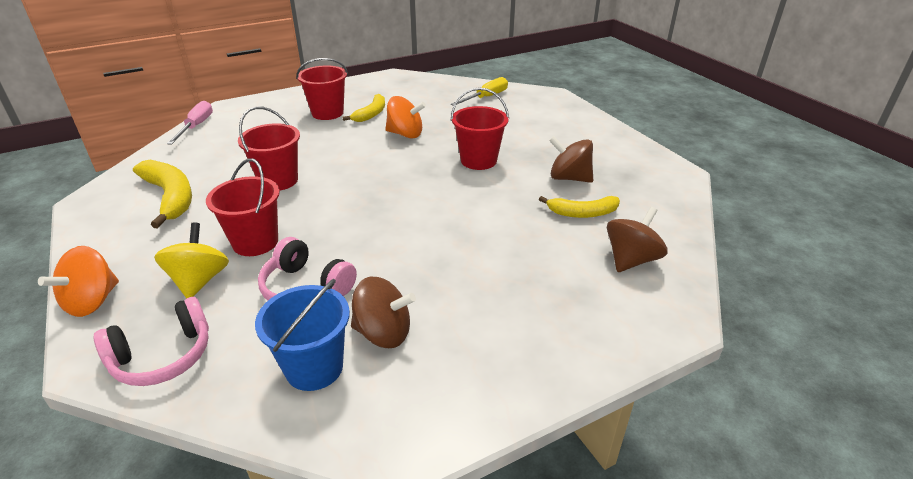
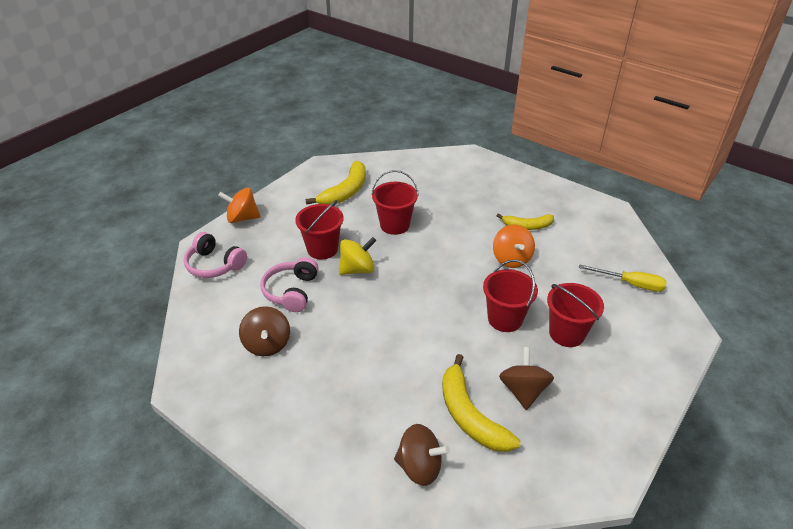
camera: 65 degrees right, 5 degrees up
yellow spinning top [154,223,229,298] -> yellow spinning top moved to [339,237,376,275]
pink screwdriver [167,101,213,144] -> none
blue bucket [255,279,350,391] -> none
red bucket [296,58,348,120] -> red bucket moved to [547,283,604,347]
yellow banana [539,196,620,218] -> yellow banana [442,354,521,452], size x1.56

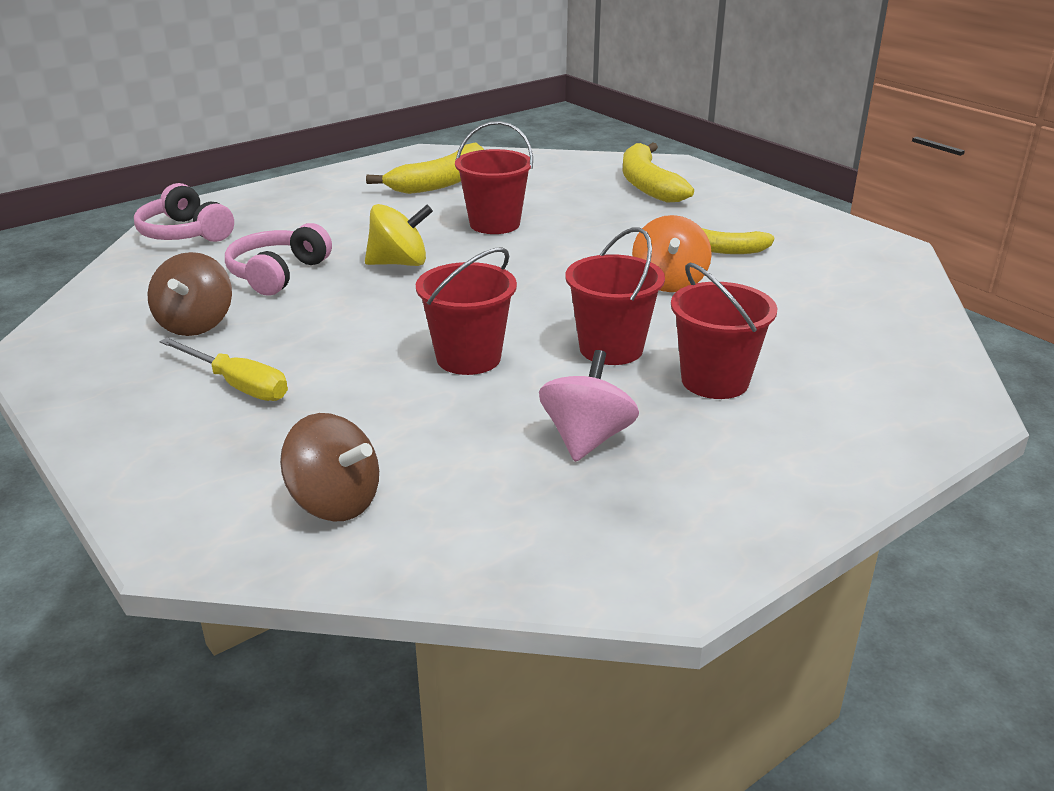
camera: 15 degrees right, 10 degrees down
orange spinning top [218,188,261,223] -> none
red bucket [295,200,344,259] -> red bucket moved to [416,247,517,375]
yellow banana [442,354,521,452] -> yellow banana moved to [623,142,694,203]
brown spinning top [499,347,554,410] -> pink spinning top [539,350,639,462]
yellow screwdriver [579,264,667,292] -> yellow screwdriver moved to [160,337,288,401]

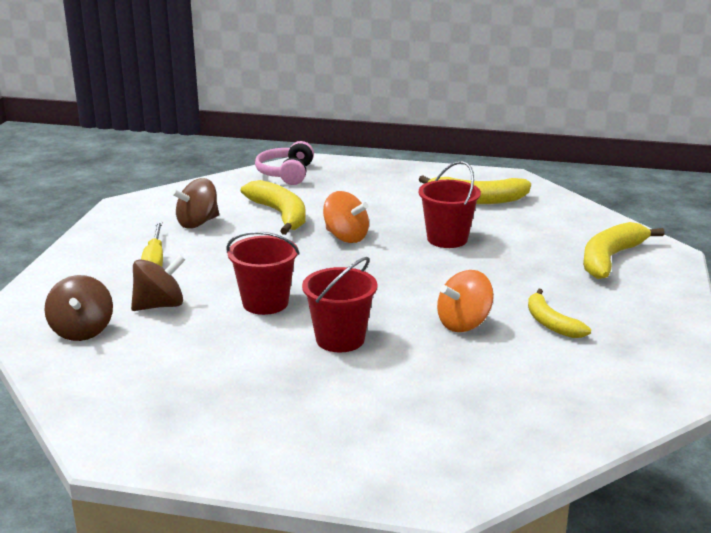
camera: 50 degrees right, 5 degrees down
pink headphones [225,223,332,296] -> yellow banana [241,180,306,235]
yellow spinning top [365,204,433,266] -> orange spinning top [323,191,369,243]
pink spinning top [539,350,639,462] -> none
red bucket [671,262,777,399] -> none
none -> brown spinning top [131,255,185,311]

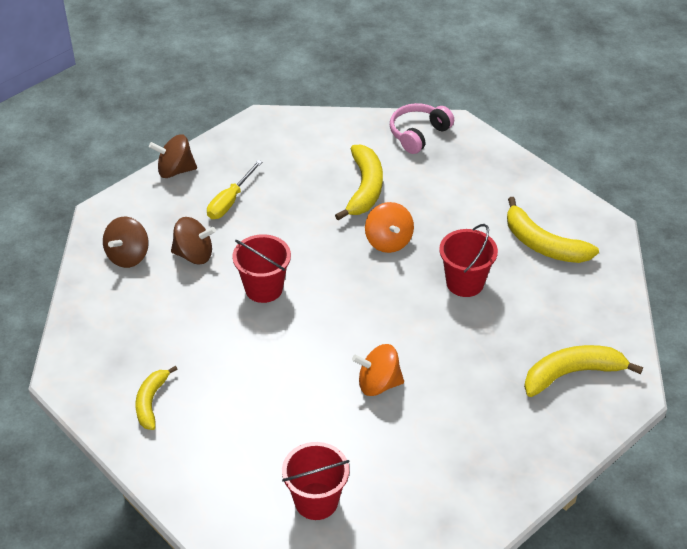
camera: 35 degrees right, 20 degrees up
brown spinning top [171,178,219,228] -> brown spinning top moved to [149,134,197,178]
red bucket [302,257,378,352] -> red bucket moved to [282,442,350,520]
yellow banana [528,289,591,338] -> yellow banana moved to [136,366,178,430]

